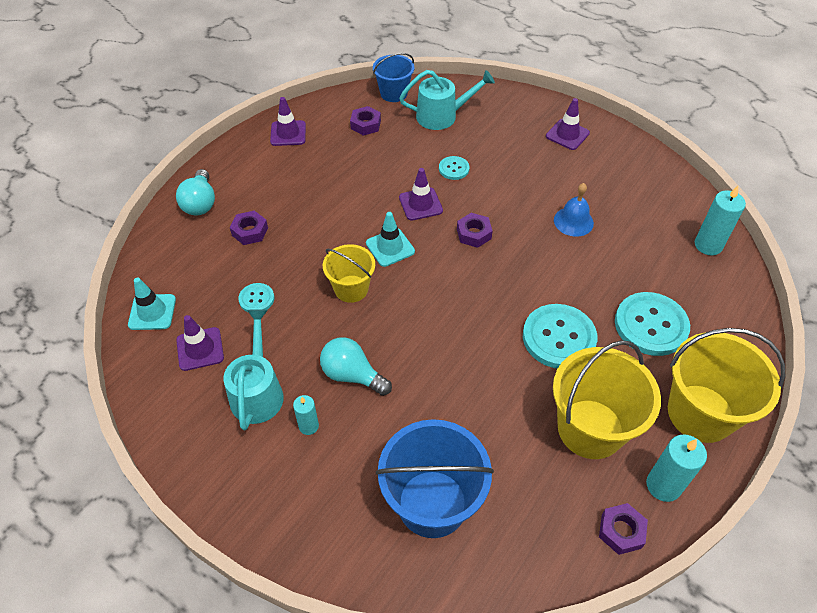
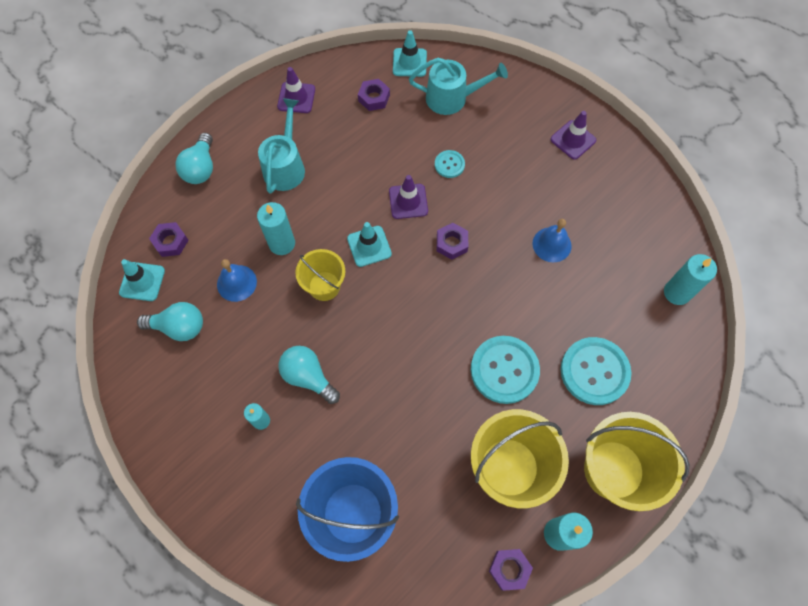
camera: 10 degrees right, 15 degrees up
purple traffic cone [176,315,224,371] -> turquoise light bulb [137,302,203,341]
turquoise watering can [223,309,284,430] -> turquoise watering can moved to [258,98,305,194]
purple nut [230,211,268,245] -> purple nut moved to [149,222,188,257]
turquoise button [238,283,274,312] -> blue bell [217,259,257,302]
blue bucket [373,53,415,102] -> turquoise traffic cone [393,30,427,77]
none -> turquoise candle [257,202,295,255]

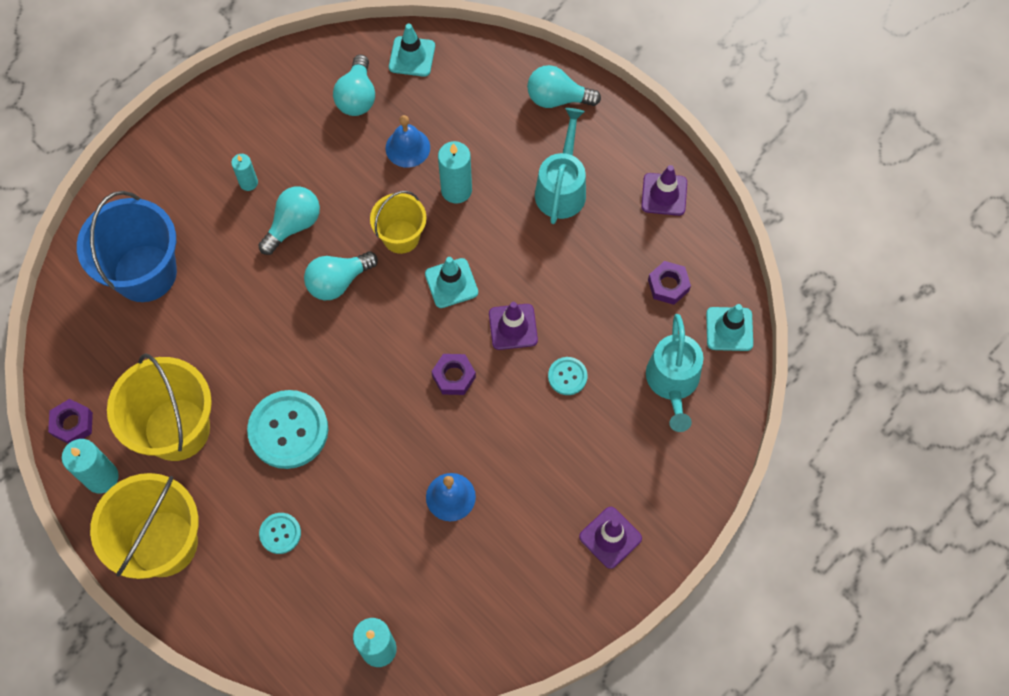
camera: 90 degrees right, 0 degrees up
purple nut [149,222,188,257] -> none
turquoise watering can [258,98,305,194] -> turquoise watering can turned 90 degrees counterclockwise [535,108,586,224]
turquoise button [561,337,631,405] -> turquoise button [259,513,301,554], size x0.50
none -> turquoise light bulb [304,252,378,301]

